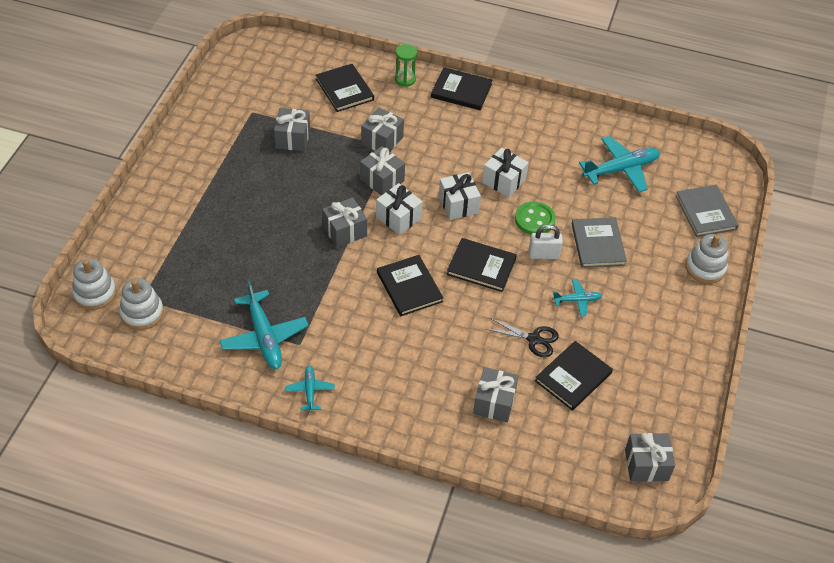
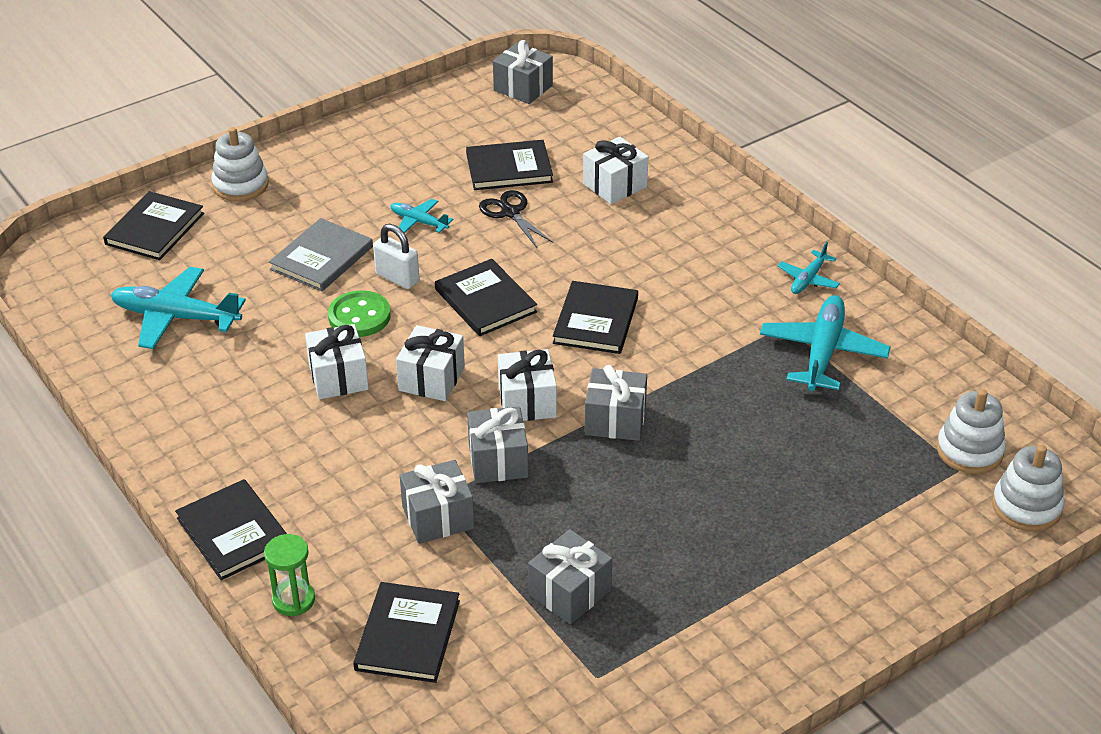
camera: 140 degrees left, 10 degrees down
grey gift [473,367,519,422] -> white gift [583,137,648,204]
grey book [675,185,739,237] -> black book [103,191,204,260]

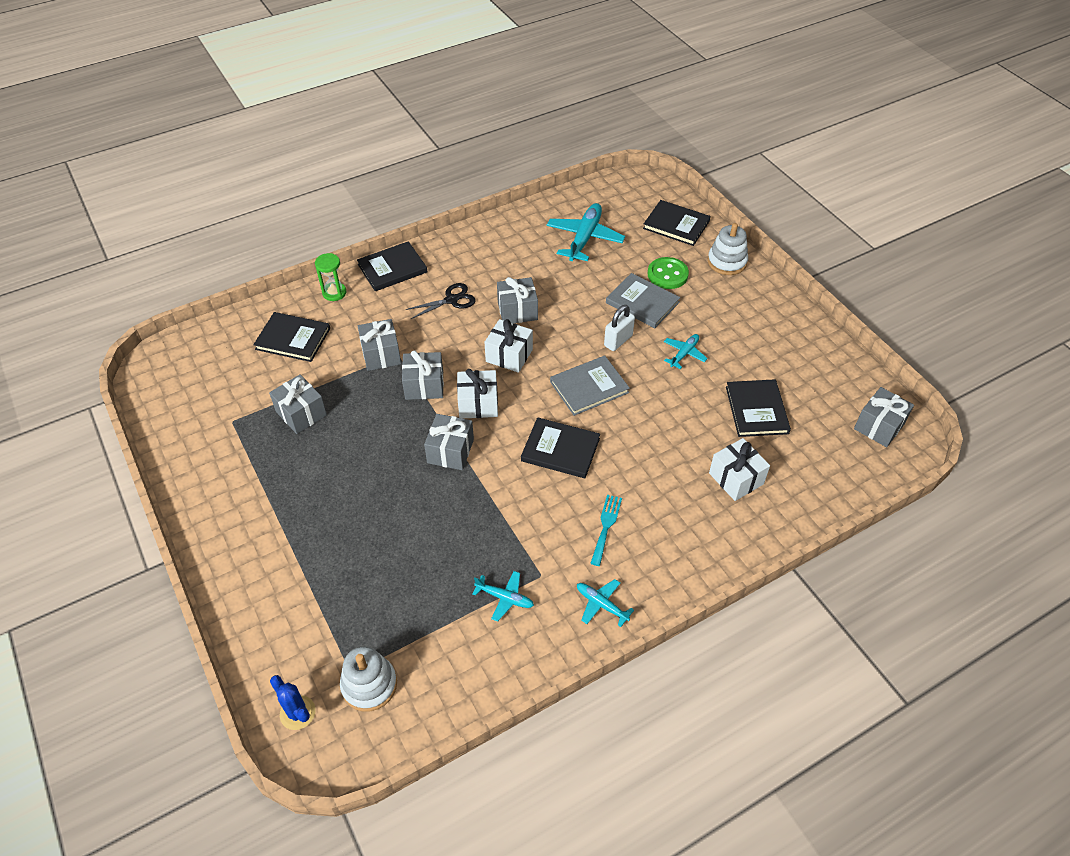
camera: 95 degrees right, 10 degrees up
white gift [305,324,369,399] -> grey gift [497,277,538,323]
green button [328,290,391,337] -> green button moved to [648,257,689,289]
black book [435,259,537,336] -> grey book [550,355,630,416]
black scissors [479,190,554,248] -> black scissors moved to [405,283,476,319]
turquoise plane [760,295,891,391] -> turquoise plane [472,571,534,622], size x0.53
white stacking toy [992,445,1065,532] -> blue cactus [270,675,316,730]
none -> turquoise fork [590,495,622,566]

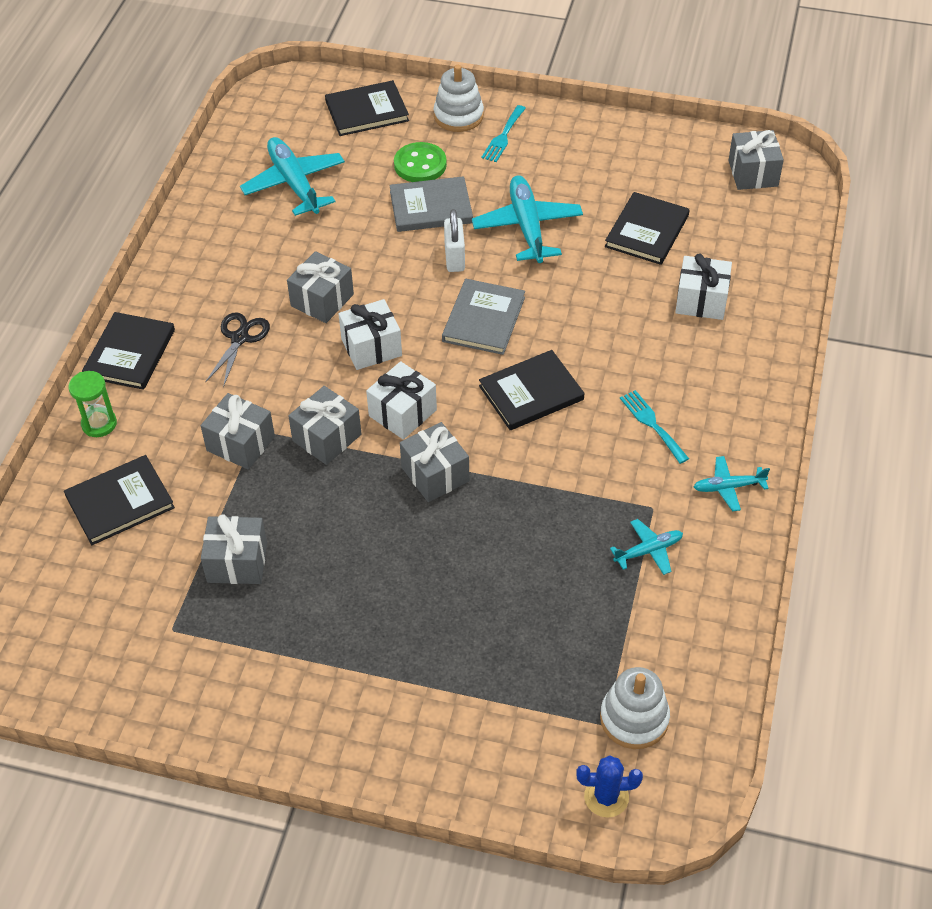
camera: 45 degrees left, 0 degrees up
turquoise plane [664,334,708,369] -> turquoise plane [472,175,583,263], size x1.87
black book [726,379,791,437] -> black book turned 75 degrees clockwise [605,192,689,265]
none -> turquoise fork [481,105,526,162]

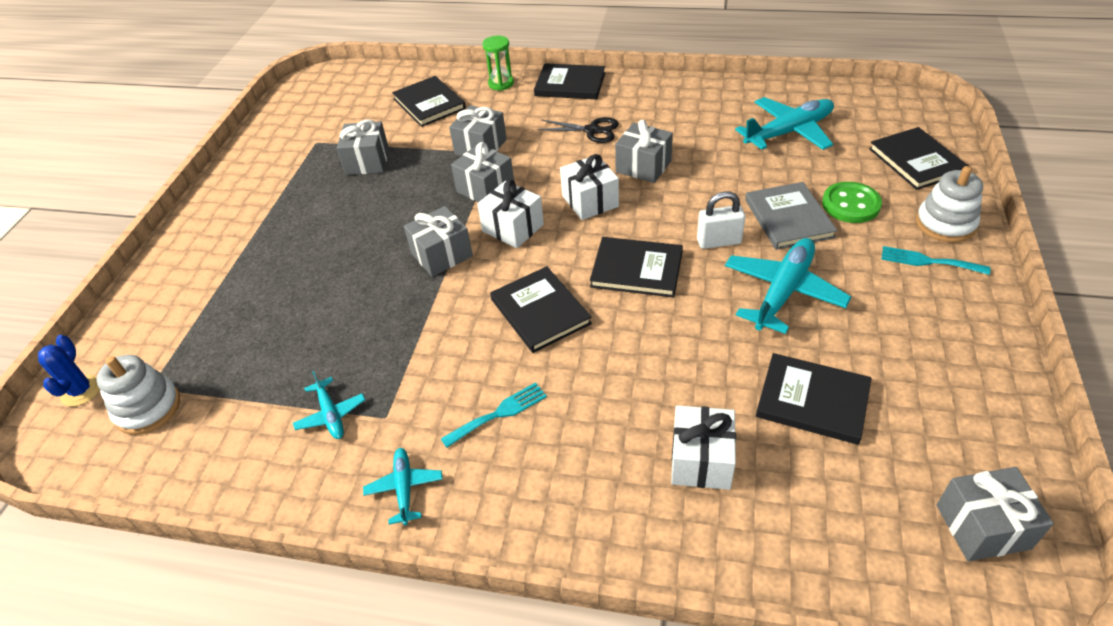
camera: 90 degrees right, 5 degrees down
grey book [442,279,525,355] -> black book [590,237,683,297]
turquoise plane [472,175,583,263] -> turquoise plane turned 45 degrees counterclockwise [725,238,851,334]

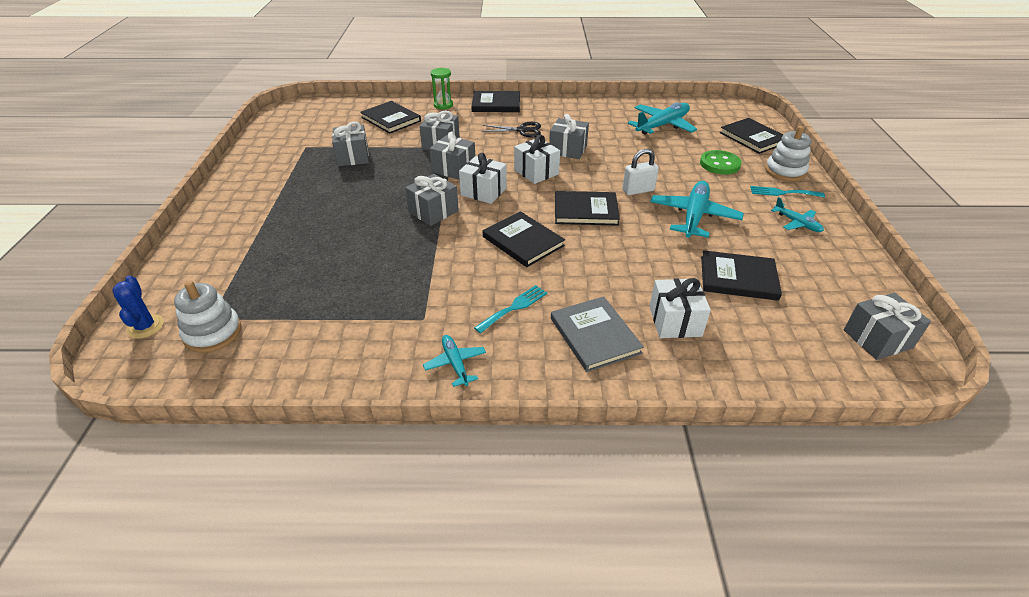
camera: 15 degrees left, 5 degrees down
turquoise plane [293,371,365,439] -> turquoise plane moved to [771,197,824,232]
grey book [745,182,837,250] -> grey book moved to [551,296,644,372]

